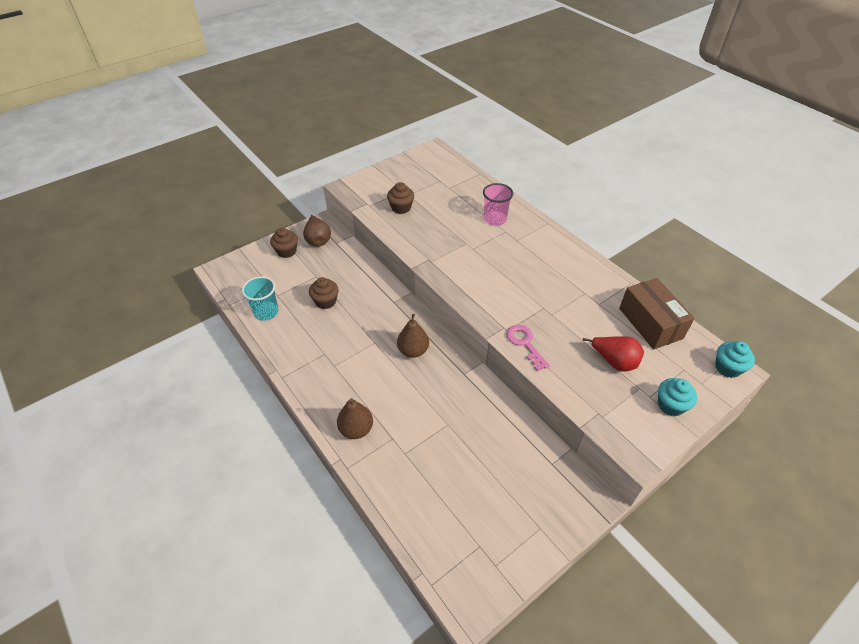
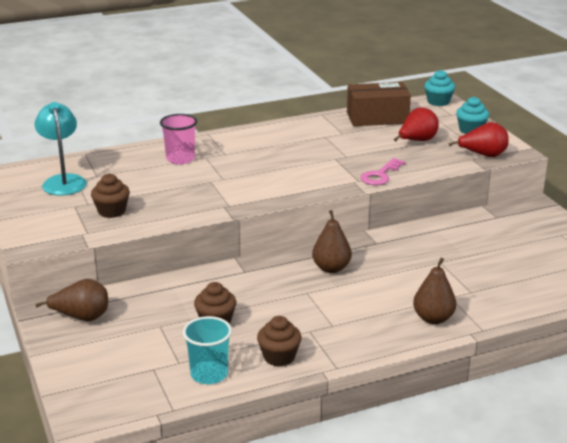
camera: 75 degrees left, 20 degrees down
brown cupcake [270,228,298,258] -> brown cupcake moved to [257,316,302,367]
pink key [506,325,550,371] -> pink key turned 45 degrees counterclockwise [361,158,405,185]
none -> turquoise lamp [35,102,87,196]
none -> red pear [448,122,509,157]

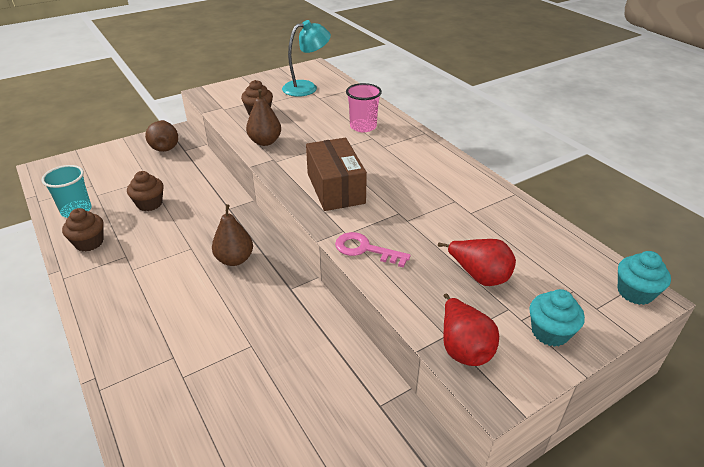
camera: 80 degrees right, 10 degrees up
brown box [347,82,411,126] -> brown box moved to [306,138,367,211]
brown pear [413,258,456,324] -> brown pear moved to [246,89,281,146]

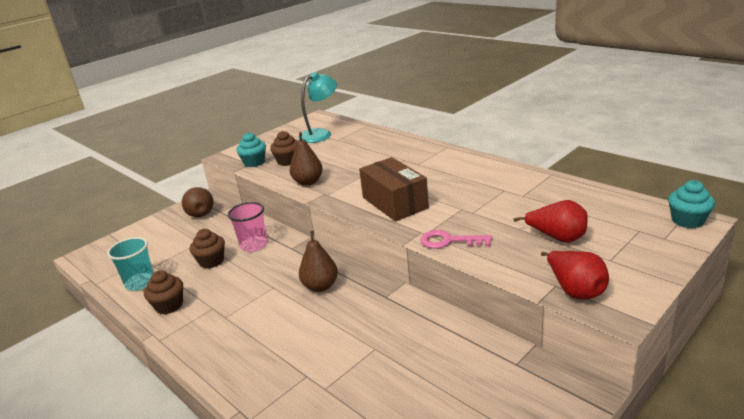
camera: 10 degrees left, 10 degrees down
pink cup [346,83,382,132] -> pink cup moved to [228,202,268,252]
turquoise cupcake [530,289,585,347] -> turquoise cupcake moved to [236,133,266,167]

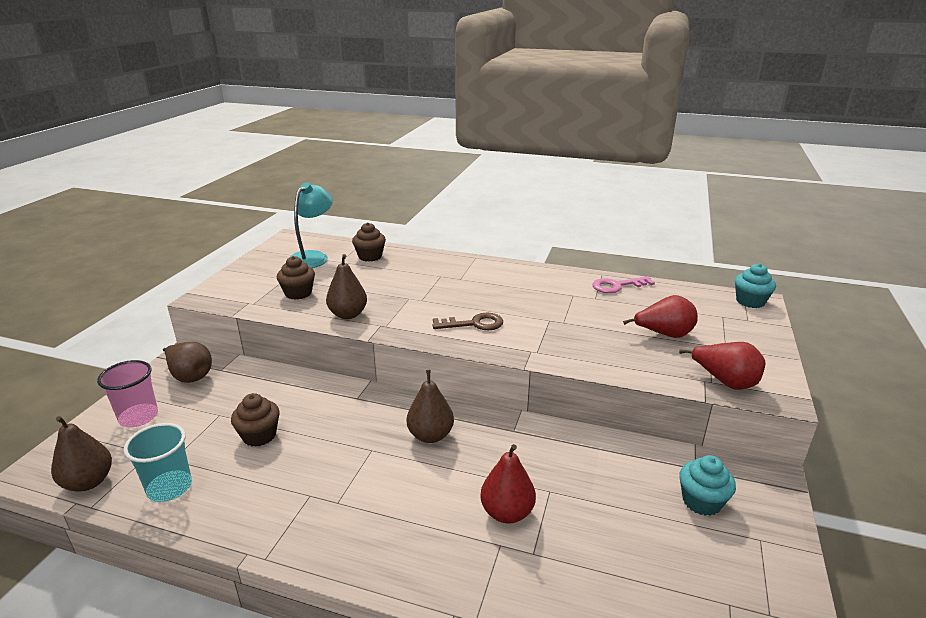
camera: 30 degrees left, 0 degrees up
brown cupcake [144,270,183,314] -> brown cupcake moved to [352,223,386,262]
pink cup [228,202,268,252] -> pink cup moved to [97,360,158,427]
turquoise cupcake [236,133,266,167] -> turquoise cupcake moved to [679,455,736,516]
brown box [359,157,429,222] -> brown key [432,313,503,330]
pink key [420,230,492,249] -> pink key moved to [592,276,655,293]
none -> brown pear [51,416,112,492]
none -> red pear [480,444,536,523]

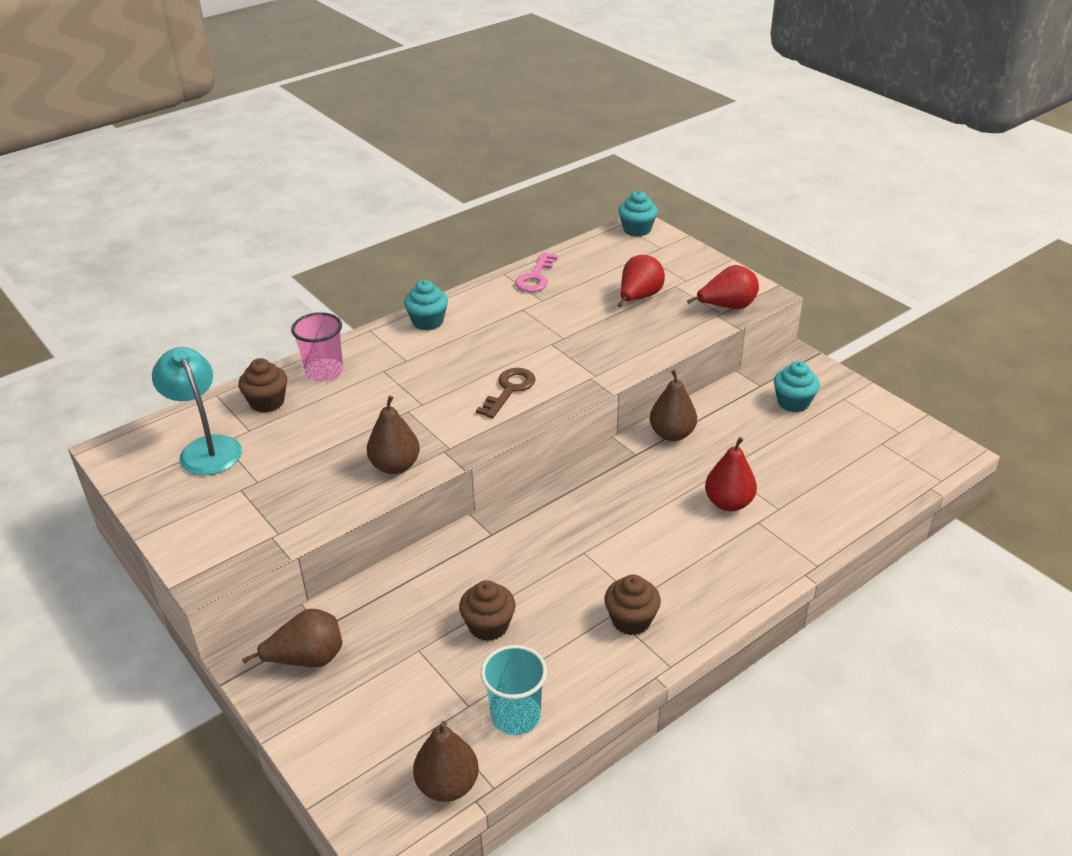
camera: 55 degrees left, 10 degrees up
pink cup [97,360,158,427] -> pink cup moved to [291,312,343,382]
brown cupcake [277,256,315,300] -> brown cupcake moved to [604,575,661,635]
brown pear [407,370,454,443] -> brown pear moved to [650,370,697,441]
none -> turquoise cupcake [404,280,448,330]

